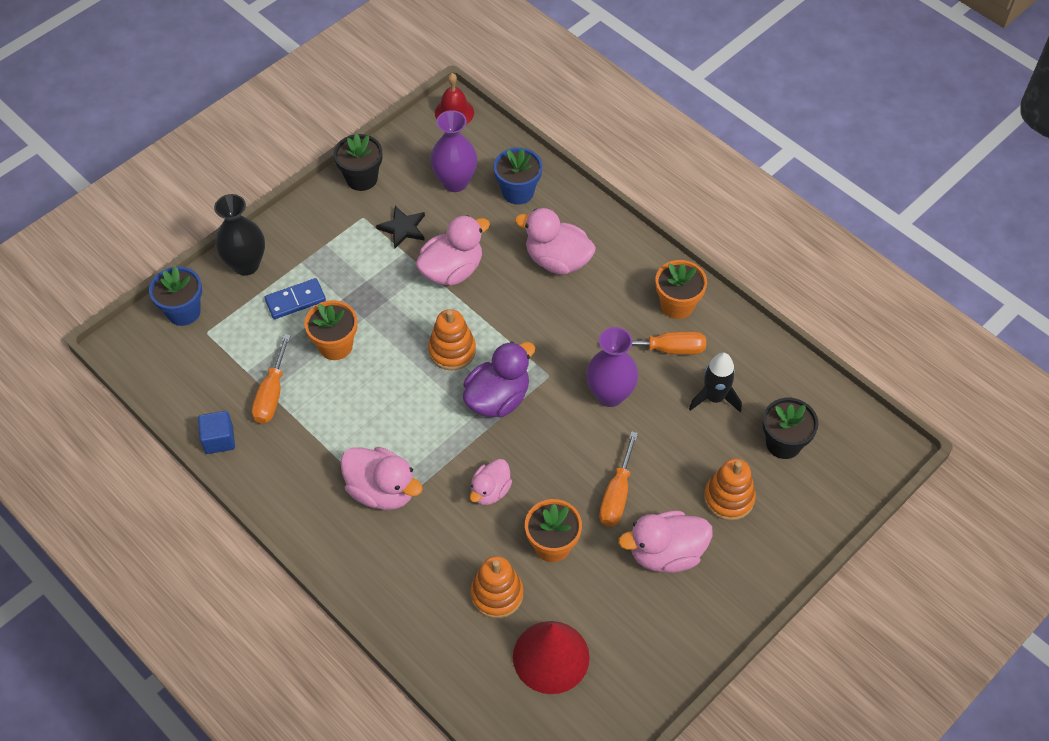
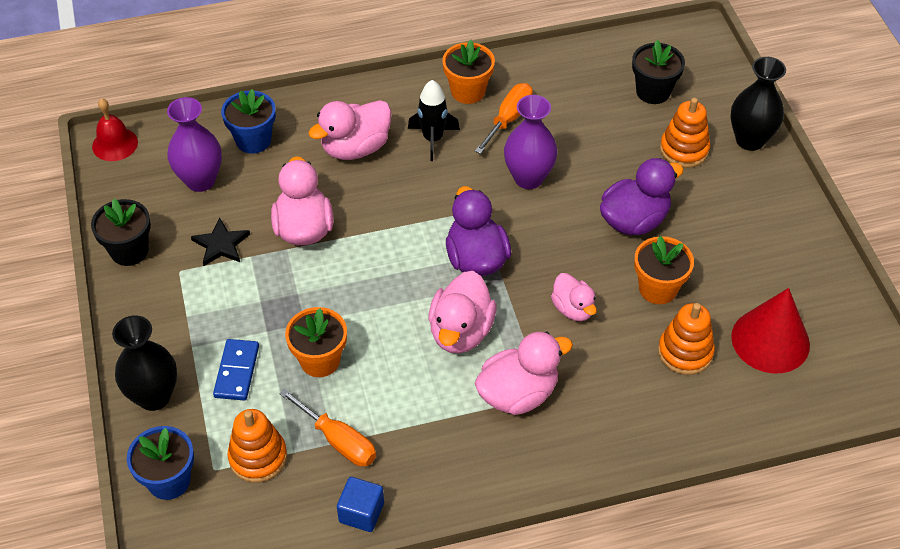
camera: 60 degrees left, 5 degrees down
orange stacking toy [428,309,476,370] -> orange stacking toy moved to [228,409,287,483]
orange screwdriver [599,431,638,527] -> purple duck [600,158,684,235]
pink duck [618,511,712,573] -> pink duck moved to [429,271,496,353]
black rocket [689,353,742,412] -> black rocket moved to [408,80,460,161]
none -> black vase [730,57,786,151]

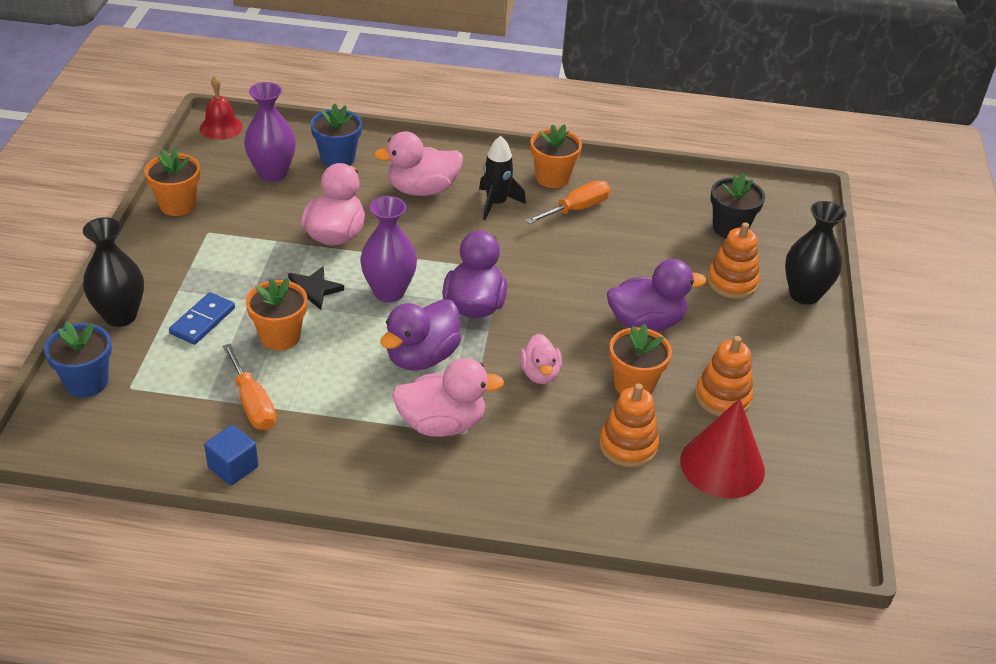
camera: 20 degrees right, 10 degrees down
black flower pot [91,199,151,266] -> orange flower pot [144,148,201,216]
black star [191,217,250,266] -> black star moved to [288,266,344,310]
orange stacking toy [228,409,287,483] -> orange stacking toy moved to [695,336,753,416]
pink duck [429,271,496,353] -> purple duck [380,299,462,371]
purple vase [504,95,557,189] -> purple vase moved to [360,196,417,302]

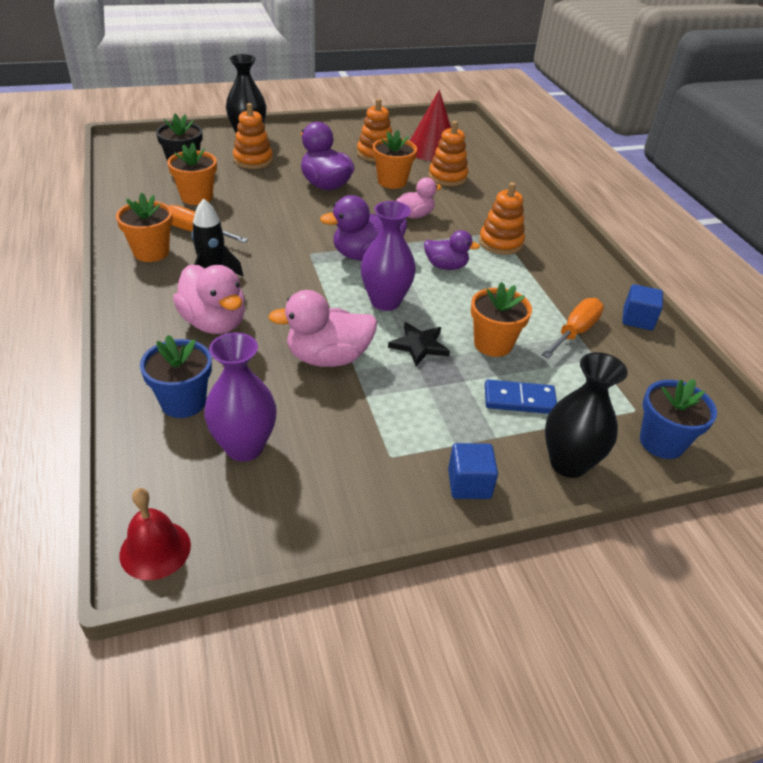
camera: 115 degrees left, 0 degrees up
orange flower pot [144,148,201,216] -> orange flower pot moved to [167,142,217,205]
purple duck [380,299,462,371] -> purple duck [424,230,480,270], size x0.63
pink duck [392,358,504,437] -> orange stacking toy [479,182,525,255]
none -> blue cube [448,443,498,499]

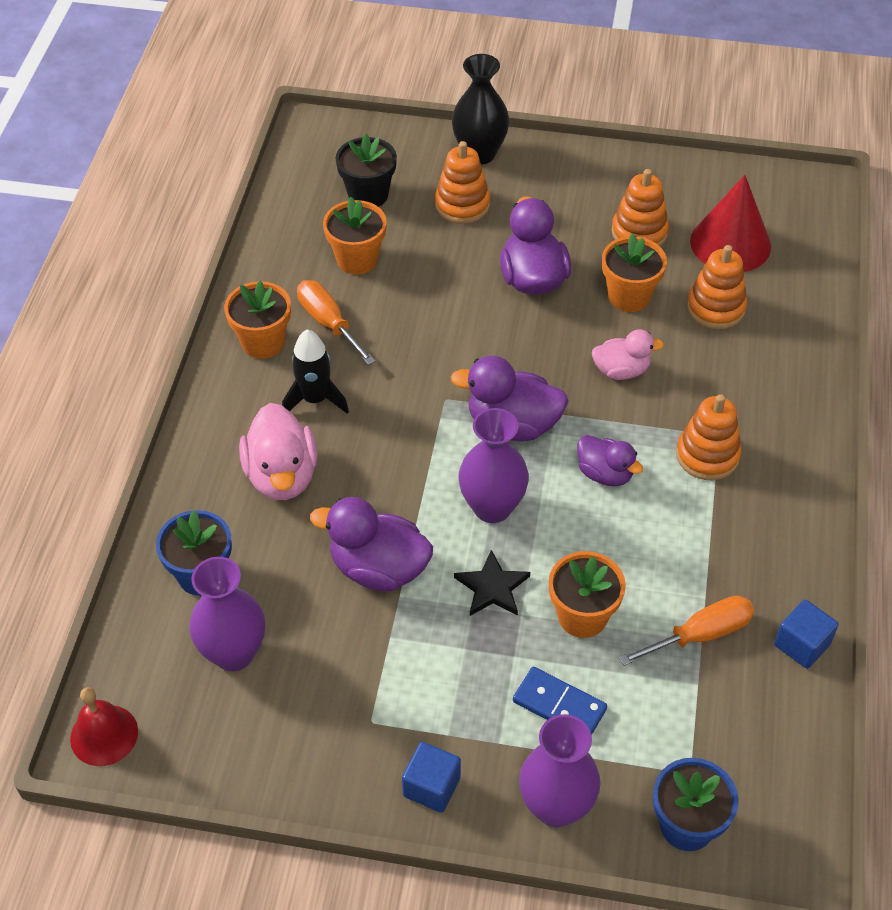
camera: 30 degrees right, 10 degrees up
pink duck [268,290,377,367] -> purple duck [310,497,433,591]
black vase [545,352,628,478] -> purple vase [519,714,601,827]

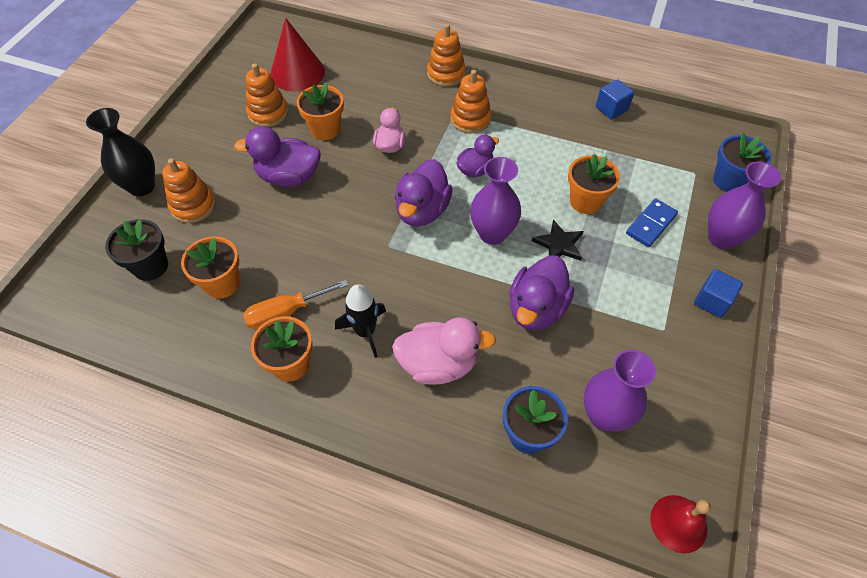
camera: 80 degrees left, 5 degrees up
orange screwdriver [619,596,754,666] -> none
orange stacking toy [687,245,747,329] -> orange stacking toy moved to [427,24,466,87]

